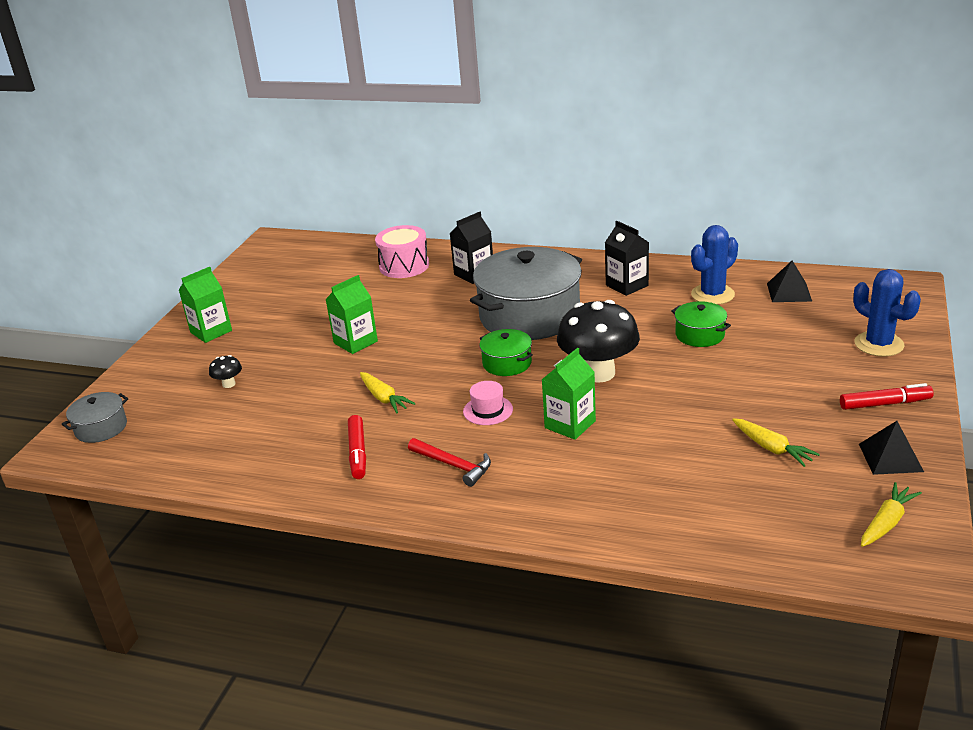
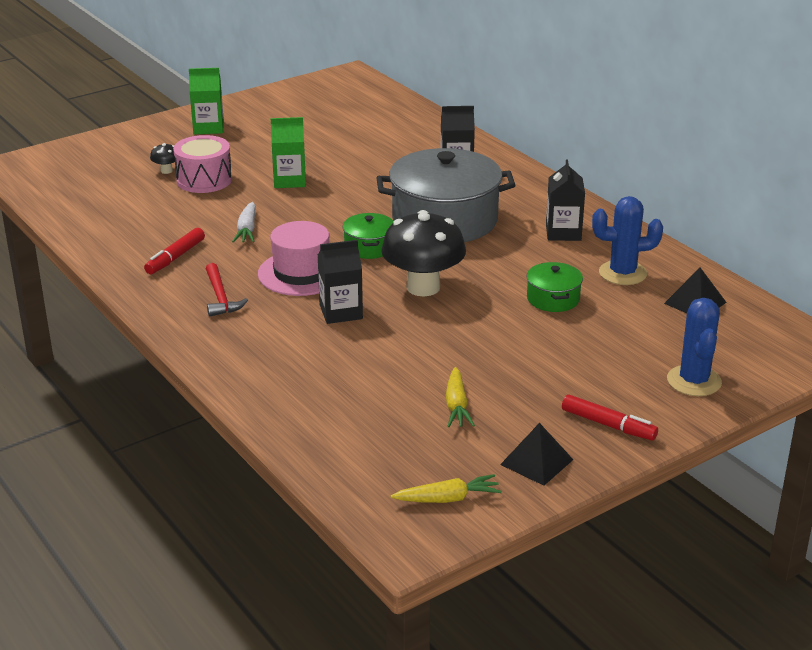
camera: 35 degrees right, 0 degrees up
grey pot [62,392,128,443] -> none
yellow carrot [360,372,416,413] -> white carrot [232,202,256,242]
pink drum [375,225,429,278] -> pink drum moved to [173,135,232,193]
pink hat [463,381,513,425] -> pink hat [258,221,329,296], size x1.79
green carton [542,348,596,440] -> black carton [317,240,363,324]

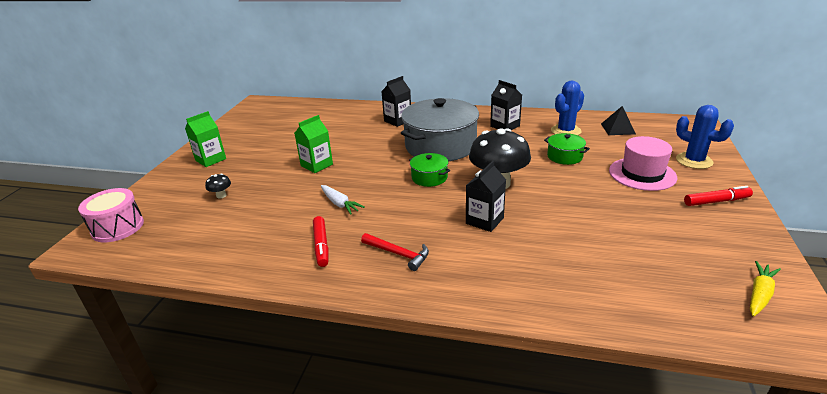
camera: 40 degrees left, 0 degrees up
pink drum [173,135,232,193] -> pink drum moved to [78,188,144,242]
pink hat [258,221,329,296] -> pink hat moved to [609,136,677,191]
yellow carrot [446,367,475,427] -> none
black pyramid [500,423,573,486] -> none

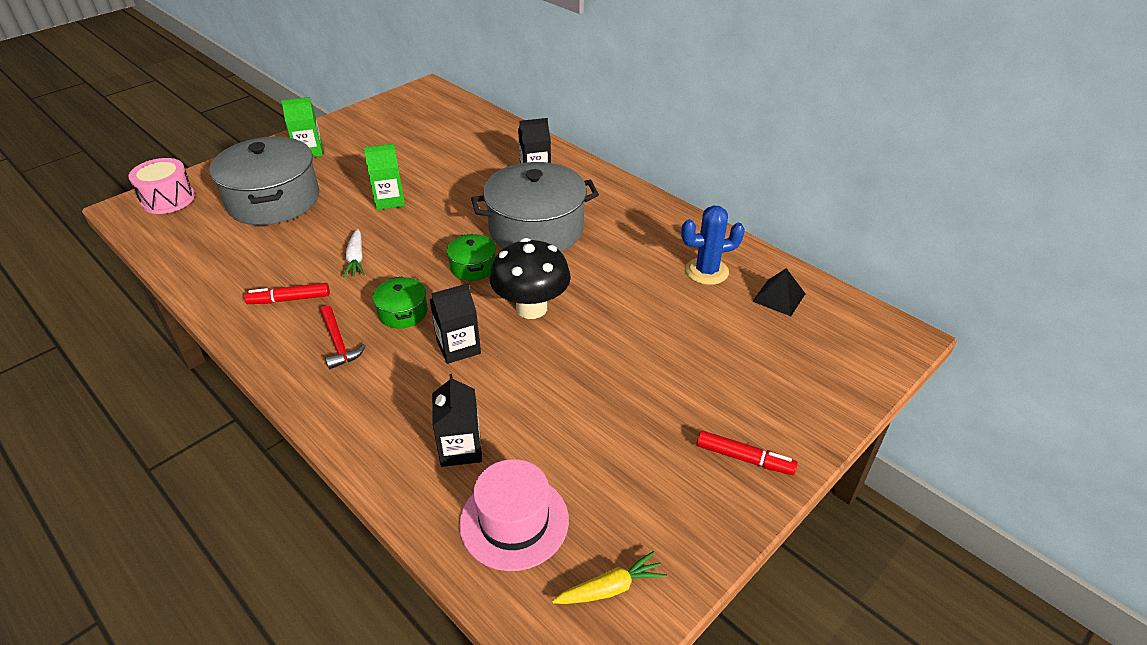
camera: 30 degrees right, 10 degrees up
black mushroom [205,174,231,199] -> grey pot [209,137,319,225]
red marker [313,216,329,267] -> red marker turned 60 degrees clockwise [244,283,330,304]
black carton [490,80,522,130] -> black carton moved to [432,374,482,467]
green pot [544,133,590,165] -> green pot moved to [373,277,428,328]
pink hat [609,136,677,191] -> pink hat moved to [459,459,569,571]
blue cactus [676,105,734,169] -> none

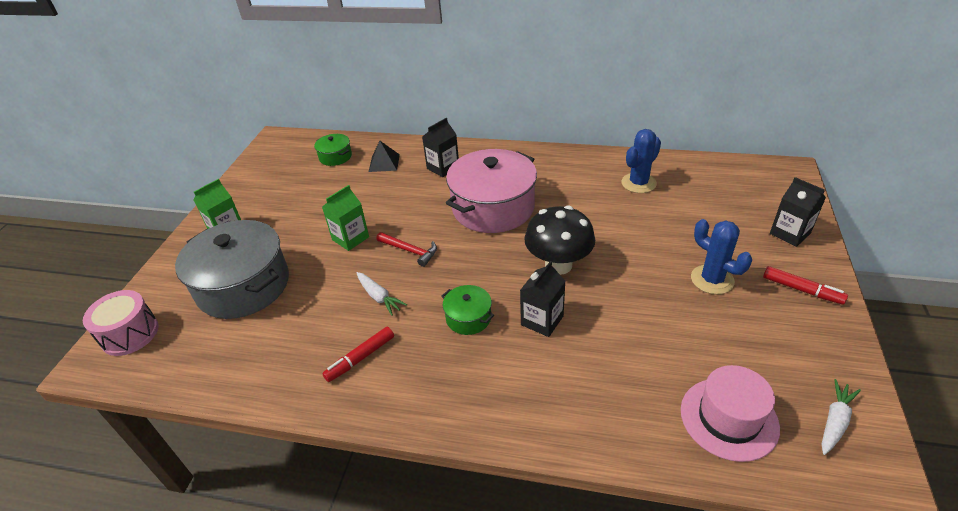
camera: 30 degrees left, 0 degrees up
red hammer [320,306,366,369] -> red hammer moved to [377,232,437,267]
black carton [432,374,482,467] -> black carton moved to [770,177,826,247]
green pot [447,234,496,281] -> green pot moved to [314,134,352,166]
grey pot [471,162,599,252] -> pink pot [446,149,537,233]
yellow carrot [552,551,667,604] -> white carrot [822,379,861,455]
red marker [696,430,798,475] -> red marker turned 45 degrees clockwise [763,266,848,305]
black pyramid [752,268,806,316] -> black pyramid moved to [369,141,400,172]
none -> blue cactus [691,219,752,294]

